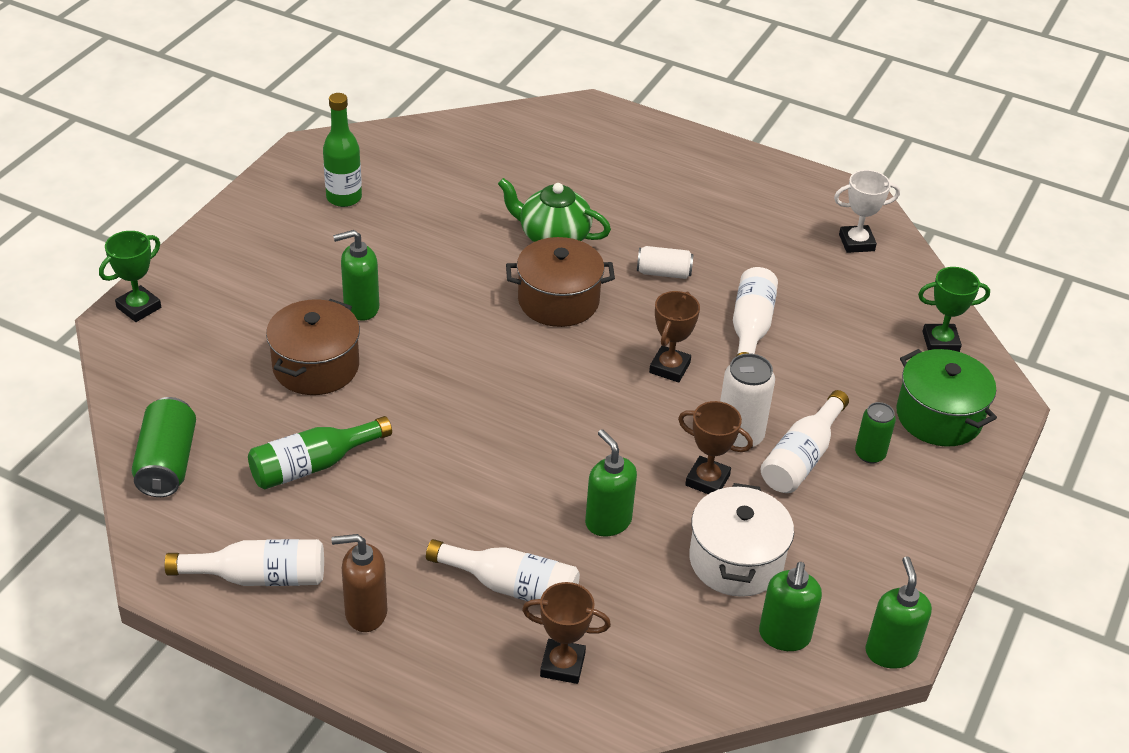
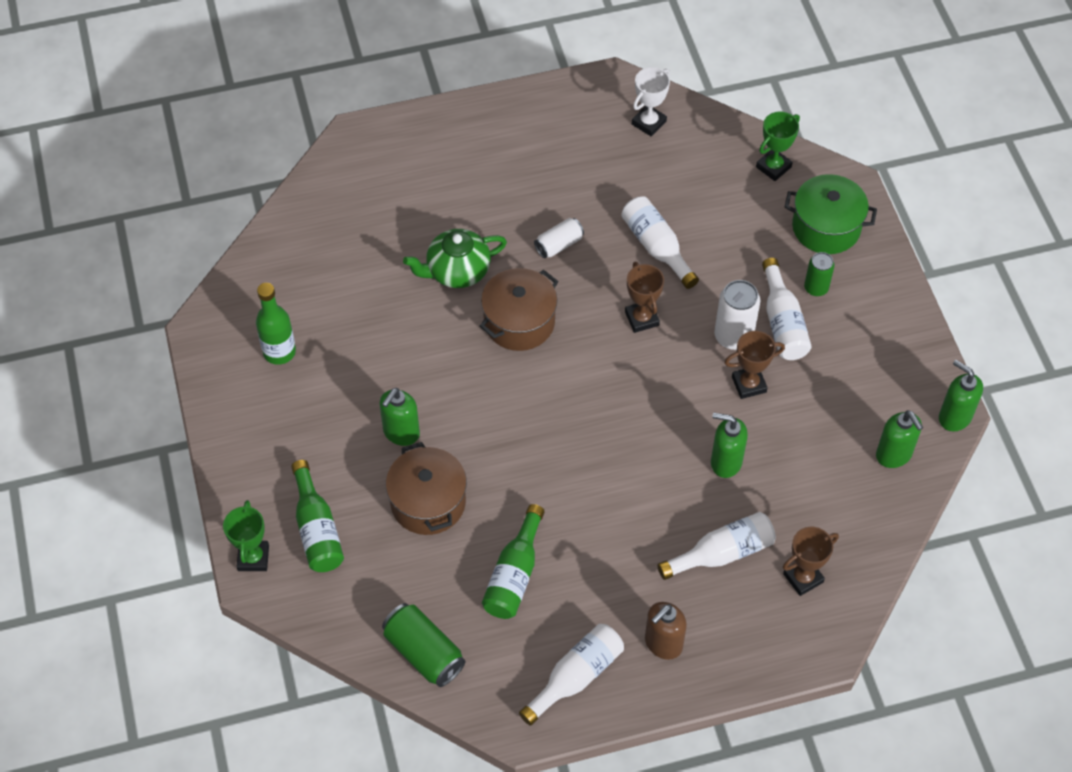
camera: 40 degrees left, 15 degrees up
white pot [689,483,794,597] -> none
none -> green bottle [291,460,344,572]

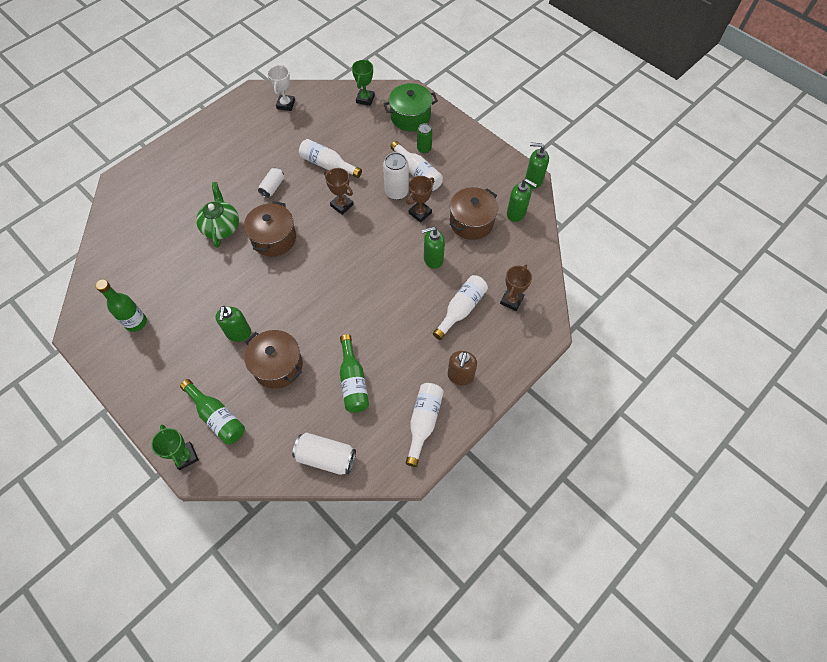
camera: 30 degrees left, 5 degrees up
green can [382,603,465,687] -> white can [292,432,356,475]
green teapot [403,229,507,288] -> green teapot turned 135 degrees clockwise [196,182,239,248]
none -> brown pot [450,187,498,240]

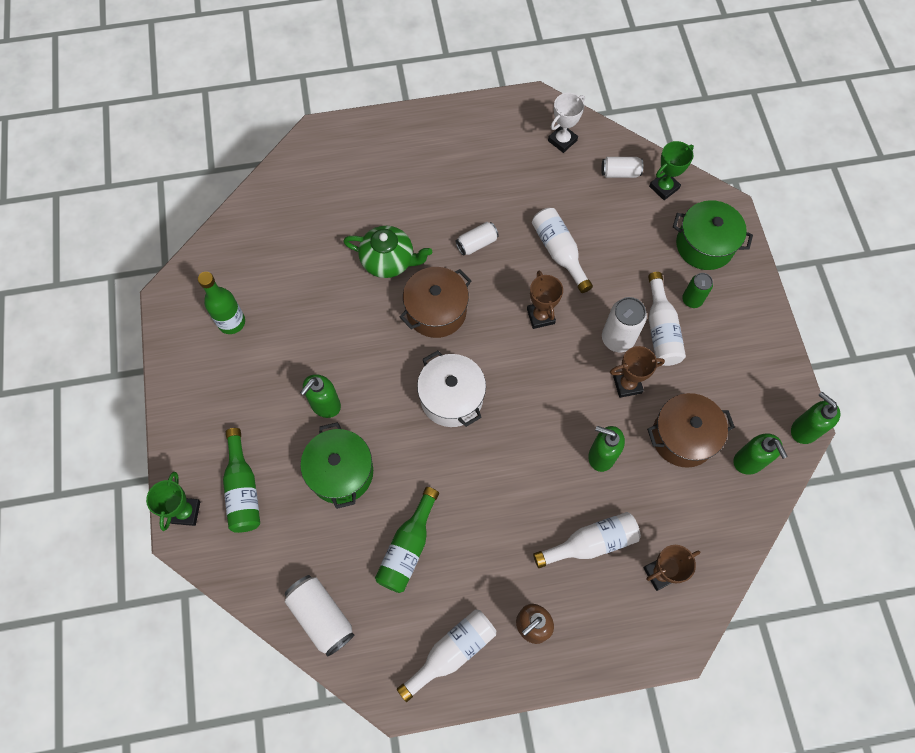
camera: 35 degrees right, 5 degrees up
green teapot [196,182,239,248] -> green teapot turned 75 degrees clockwise [343,226,432,278]
brown pot [245,330,303,389] -> green pot [300,422,373,509]
none -> white pot [417,351,486,427]
none -> white can [601,157,643,178]

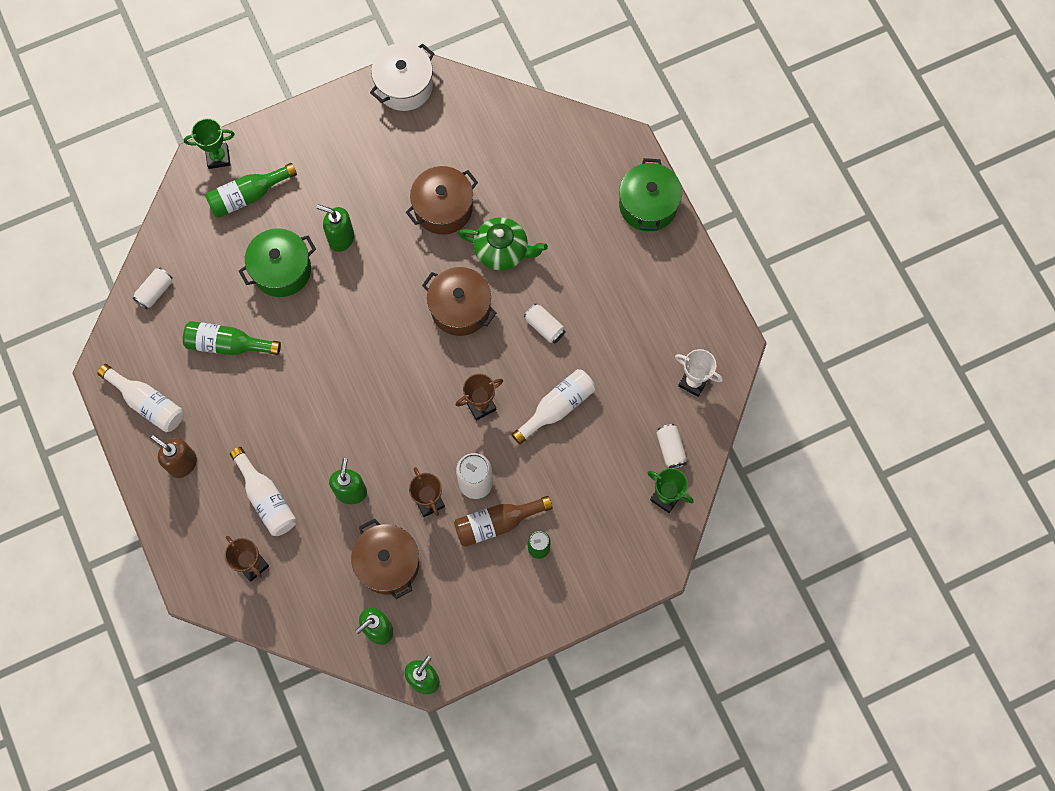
camera: 75 degrees right, 5 degrees up
green bottle [198,272,245,334] -> none
white can [285,575,354,657] -> white can [133,268,173,309], size x0.64
green teapot [343,226,432,278] -> green teapot turned 75 degrees counterclockwise [458,217,548,271]
white pot [417,351,486,427] -> white pot moved to [370,43,434,111]
white bottle [648,272,686,366] -> brown bottle [454,496,553,547]
green pot [673,200,753,270] -> green pot moved to [619,158,682,231]
none -> brown pot [406,166,478,235]

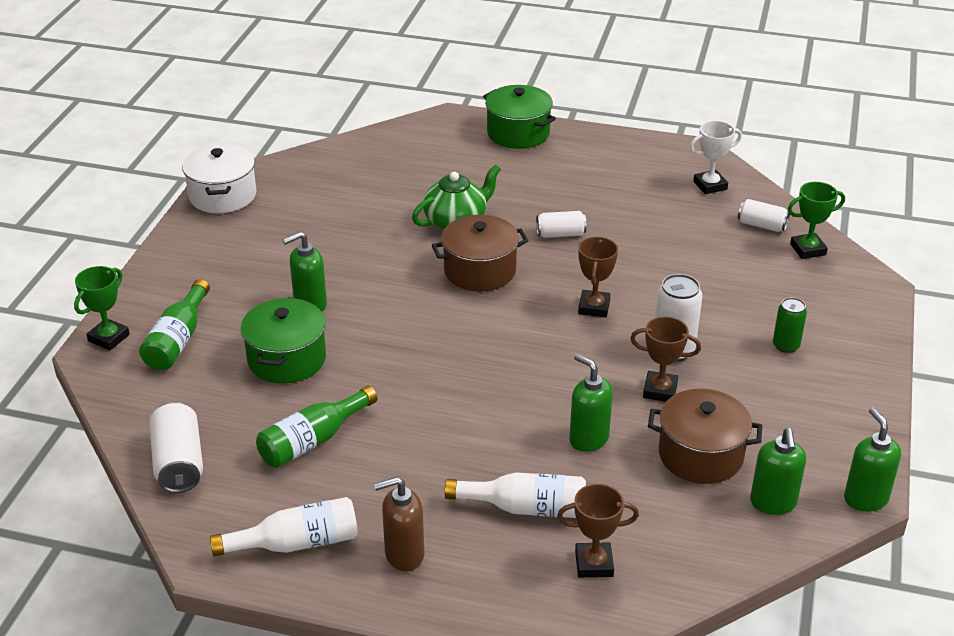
camera: 50 degrees left, 35 degrees down
white can [133,268,173,309] -> white can [149,402,203,493], size x1.56
brown pot [406,166,478,235] -> none
brown bottle [454,496,553,547] -> none
white bottle [511,369,596,444] -> none

